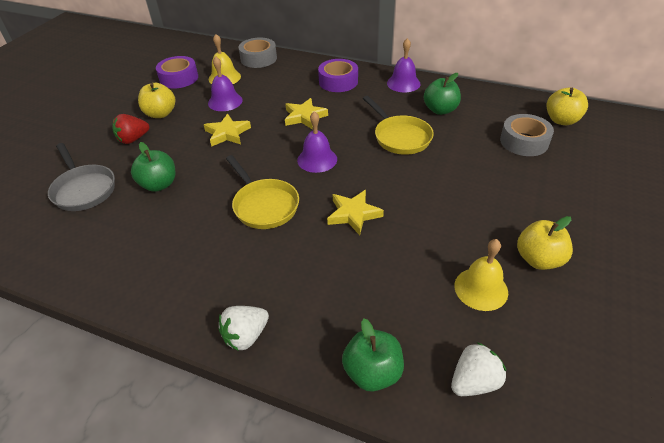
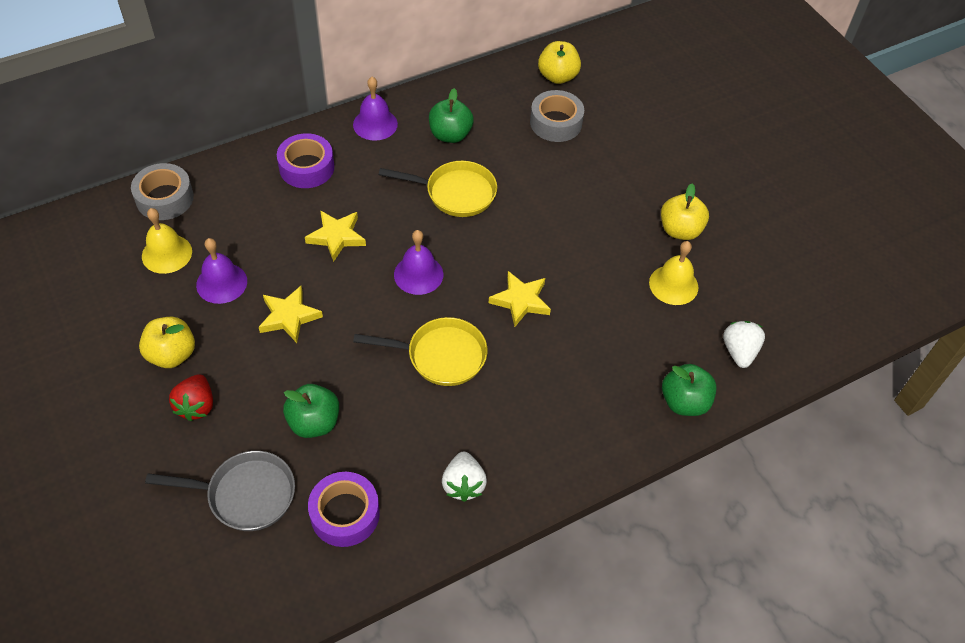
camera: 55 degrees left, 10 degrees up
purple tape [156,56,198,88] -> purple tape moved to [308,472,380,547]
white strawberry [218,306,269,351] -> white strawberry moved to [442,452,487,502]

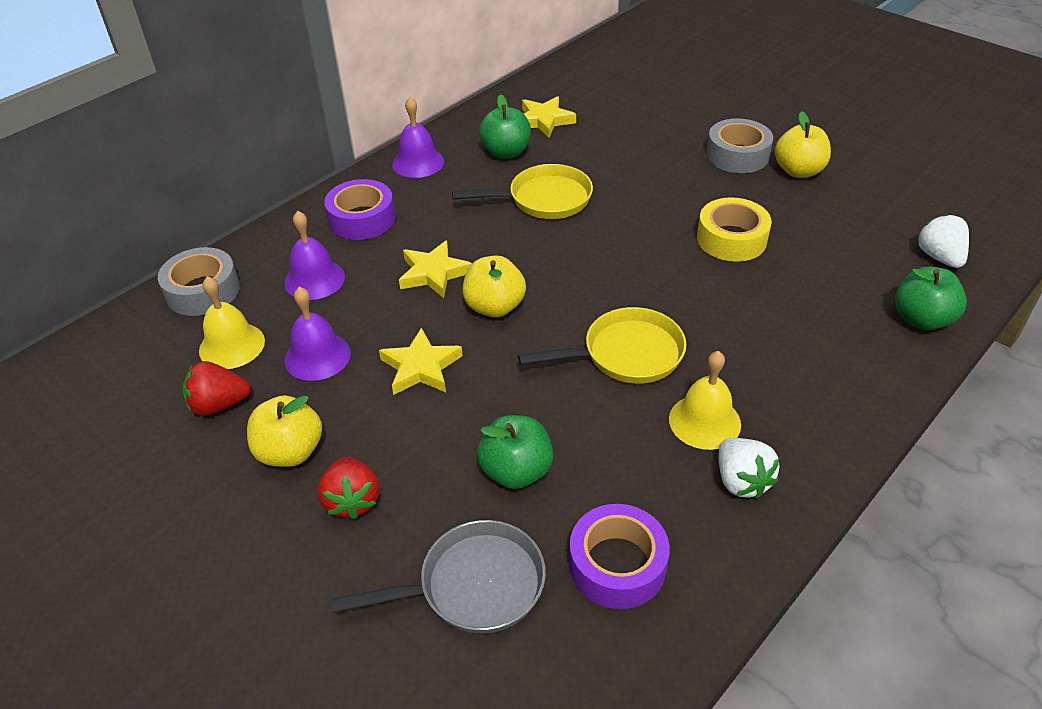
camera: 15 degrees left, 10 degrees down
purple bell [394,230,443,295] -> purple bell moved to [284,211,345,300]
yellow star [489,271,551,327] -> yellow star moved to [522,96,576,137]
grey tape [530,90,584,142] -> grey tape moved to [706,118,773,173]
yellow apple [538,41,581,84] -> yellow apple moved to [463,255,526,317]
yellow bell [649,241,698,305] -> yellow bell moved to [669,351,741,450]
none -> red strawberry [183,361,251,416]
none -> yellow tape [697,197,772,262]

